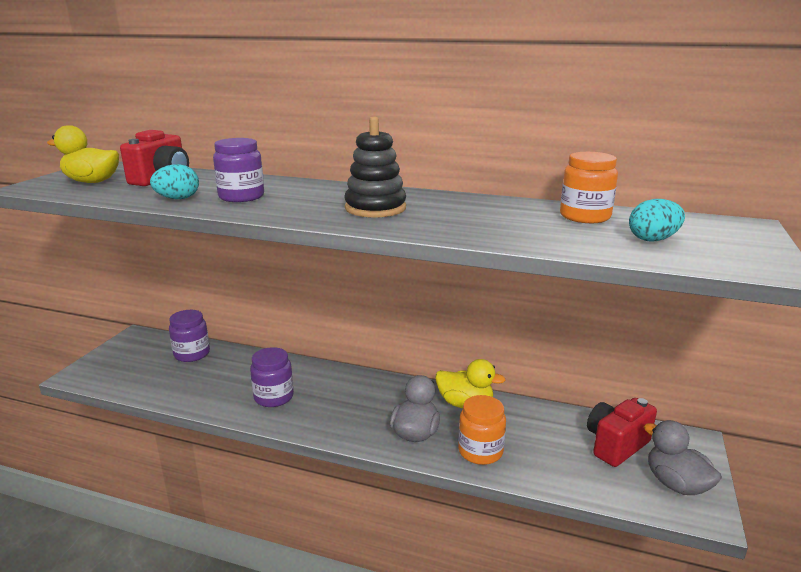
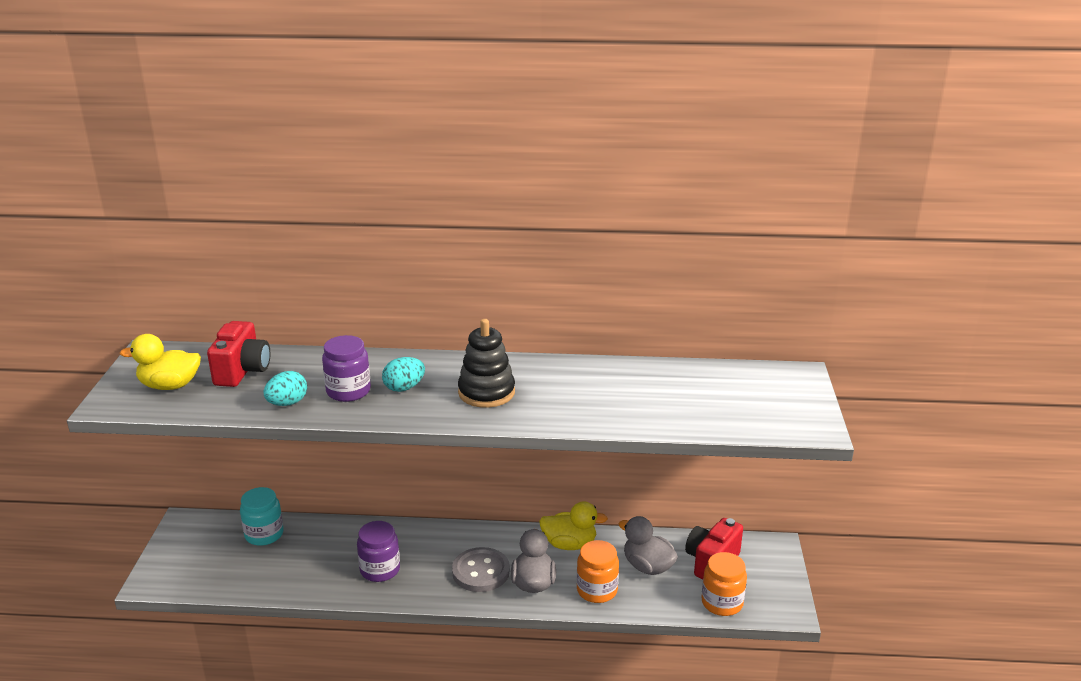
camera: 15 degrees left, 5 degrees up
purple jar [169,310,210,362] -> turquoise jar [240,487,284,546]
orange jar [560,152,618,223] -> orange jar moved to [701,552,747,616]
turquoise egg [629,199,685,242] -> turquoise egg moved to [382,357,425,392]
grey duck [644,420,722,495] -> grey duck moved to [619,516,678,575]
none -> grey button [452,547,510,592]

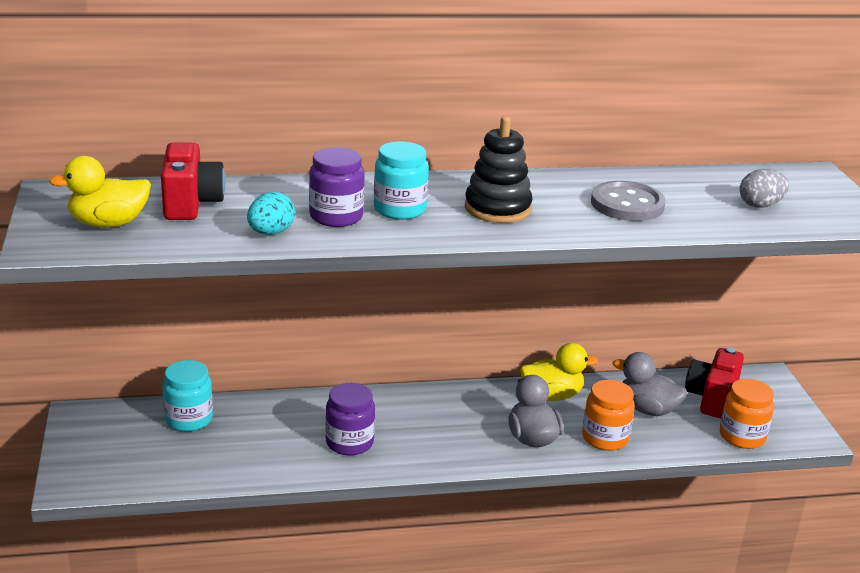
camera: 15 degrees left, 0 degrees up
turquoise egg [382,357,425,392] -> turquoise jar [374,141,429,220]
grey button [452,547,510,592] -> grey button moved to [591,181,666,221]
none -> grey egg [740,169,789,208]

